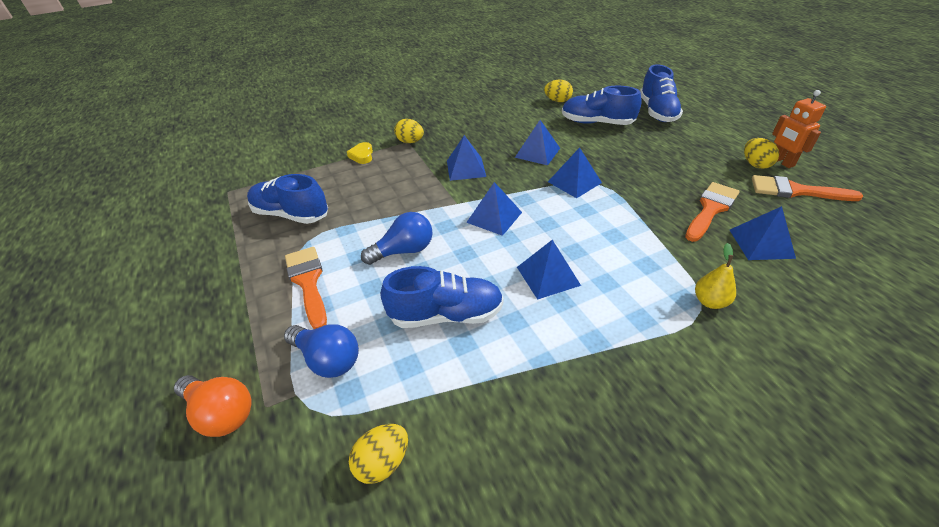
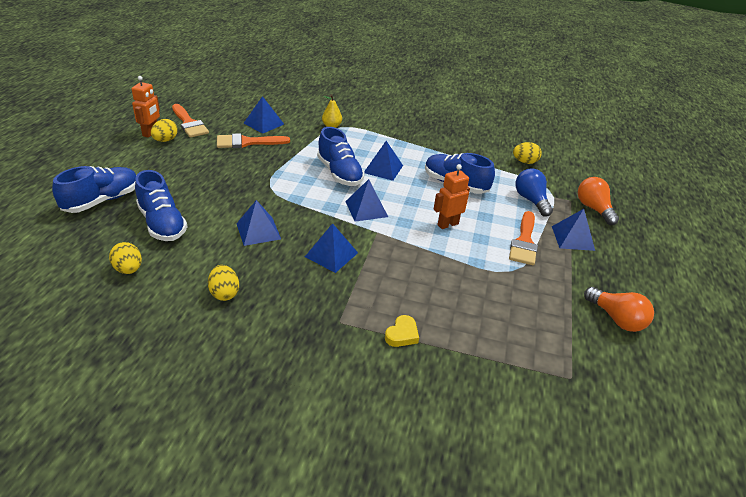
camera: 145 degrees left, 5 degrees down
blue shoe [247,174,328,224] -> blue shoe moved to [317,127,365,186]
blue light bulb [361,212,433,265] -> orange robot [434,164,470,229]
yellow egg [394,119,424,143] -> yellow egg moved to [208,265,239,301]
blue pyramid [548,147,602,198] -> blue pyramid moved to [552,209,595,251]
none -> orange light bulb [584,287,654,332]

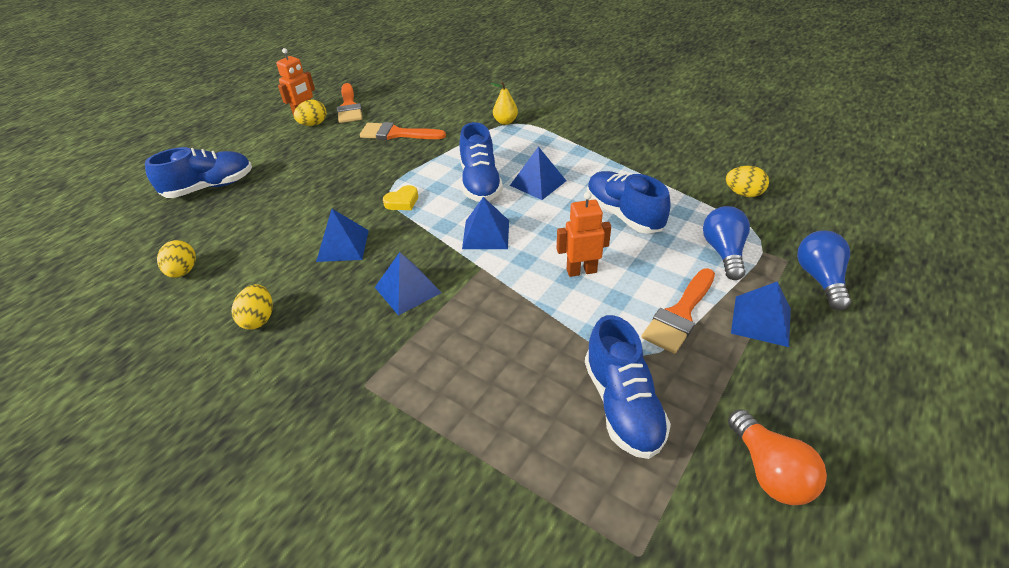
camera: 25 degrees right, 5 degrees up
blue shoe [135,170,187,241] -> blue shoe moved to [585,315,671,459]
blue pyramid [244,96,284,134] -> none
yellow heart [385,315,419,347] -> yellow heart moved to [383,185,418,210]
orange light bulb [578,177,619,225] -> blue light bulb [797,230,851,310]

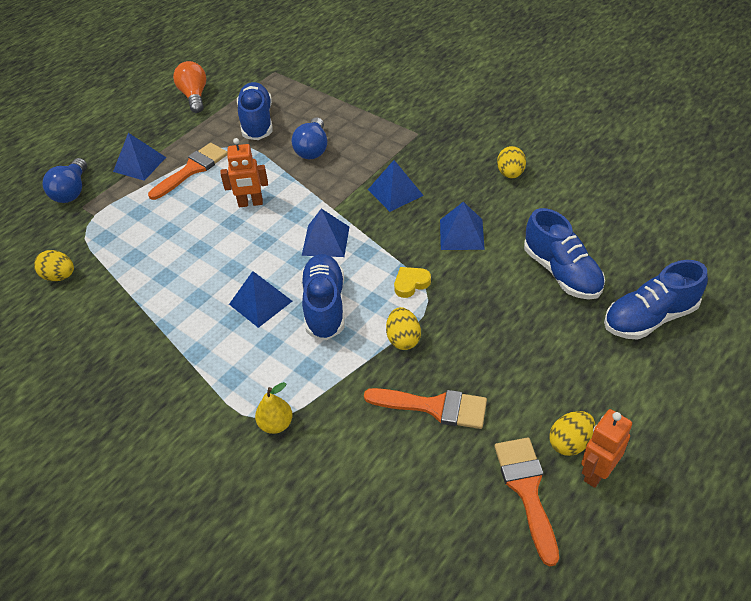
camera: 175 degrees left, 5 degrees up
yellow egg [157,240,196,278] -> yellow egg moved to [386,307,421,350]
blue shoe [587,171,671,234] -> blue shoe moved to [524,208,605,299]
blue light bulb [703,206,750,280] -> blue light bulb moved to [292,117,327,159]

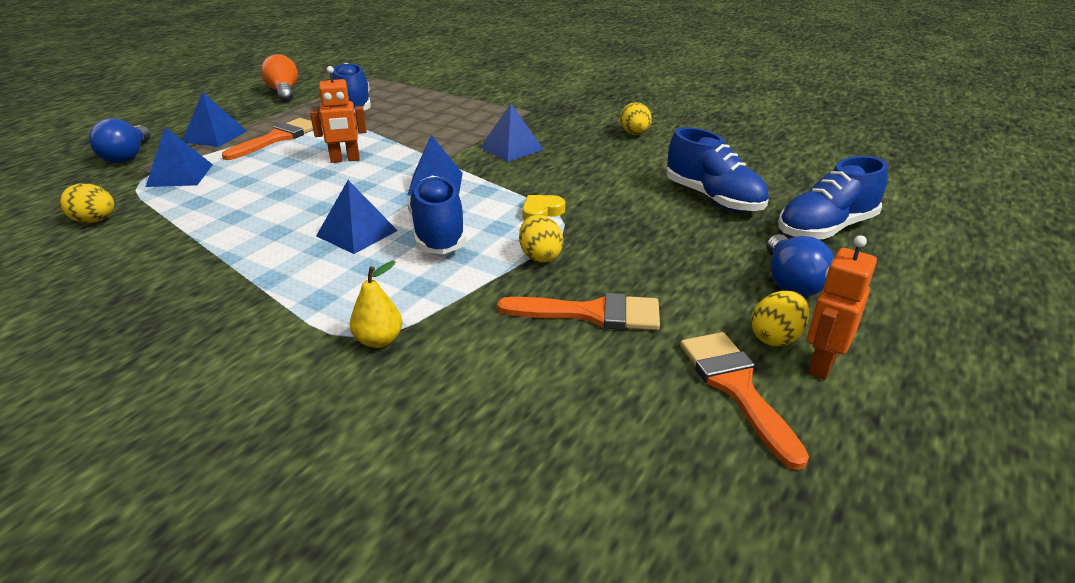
camera: 10 degrees left, 15 degrees down
blue light bulb [292,117,327,159] -> blue light bulb moved to [767,234,834,297]
blue pyramid [440,202,485,250] -> blue pyramid moved to [146,127,213,187]

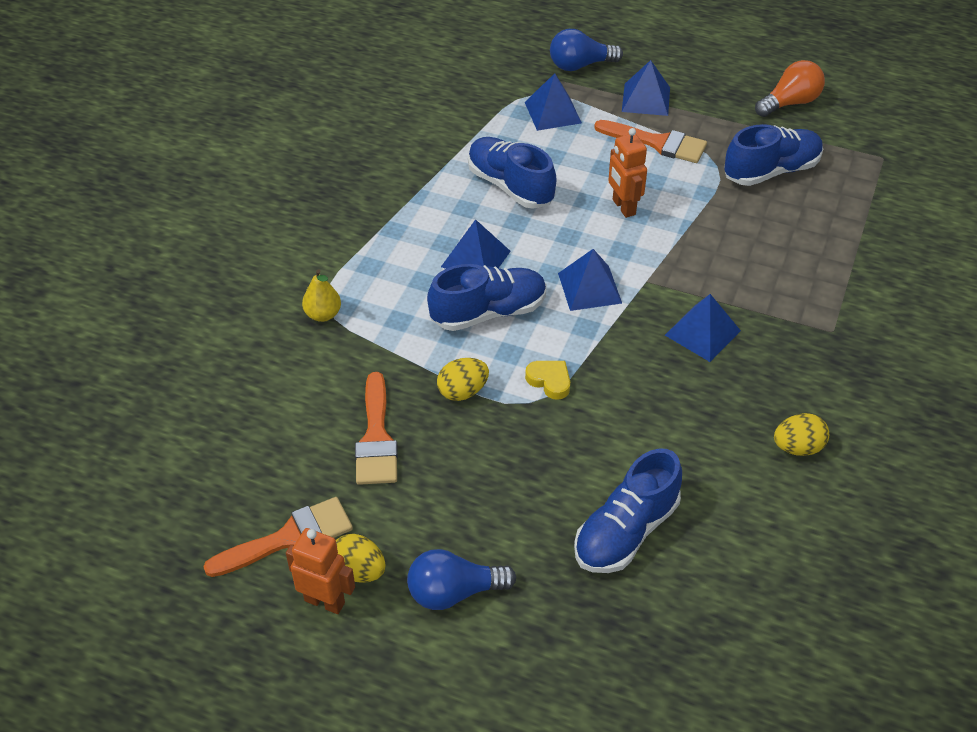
camera: 80 degrees right, 15 degrees up
yellow egg [60,183,114,223] -> none
blue shoe [778,156,888,239] -> blue shoe moved to [468,137,556,209]

